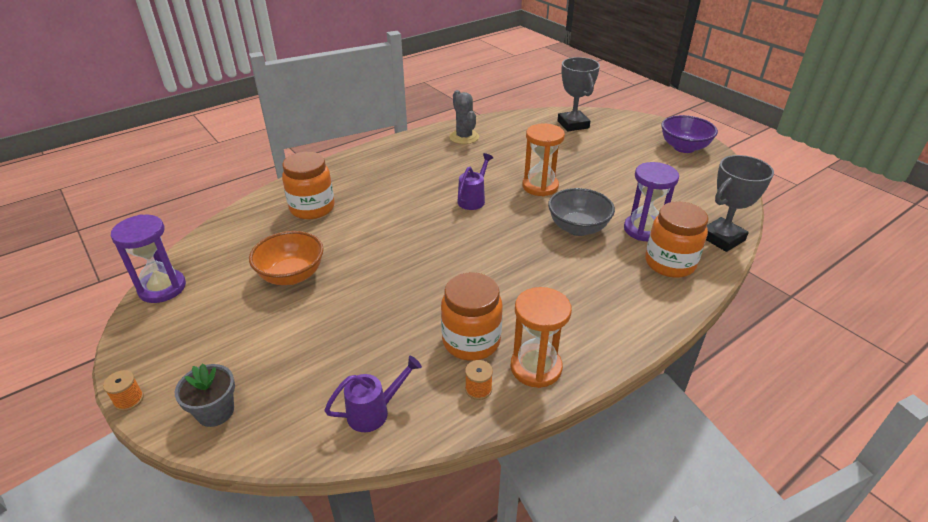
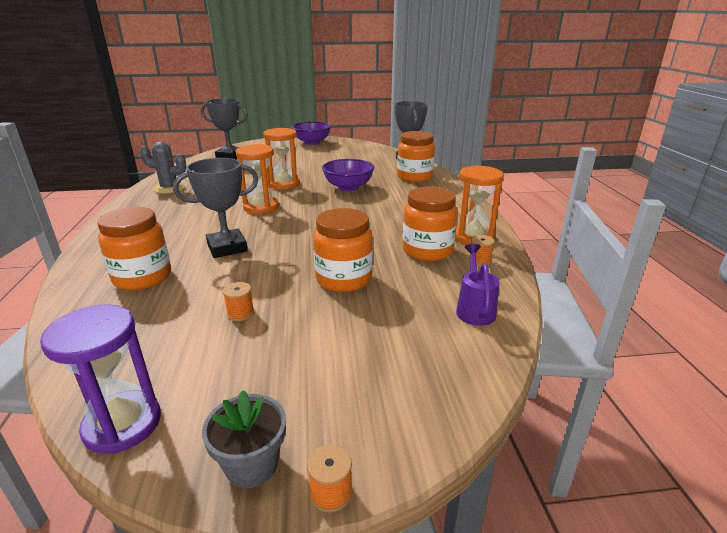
camera: 60 degrees left, 10 degrees down
grey flower pot [175,363,235,427] -> grey flower pot moved to [202,390,286,488]
orange bowl [249,231,324,285] -> orange spool [223,282,254,321]
purple watering can [457,153,494,210] -> orange hourglass [236,144,279,214]
grey bowl [548,188,615,236] -> purple bowl [322,159,374,191]
purple hourglass [624,162,679,241] -> none
none -> grey trophy [173,158,258,258]
none -> orange jar [313,208,373,292]

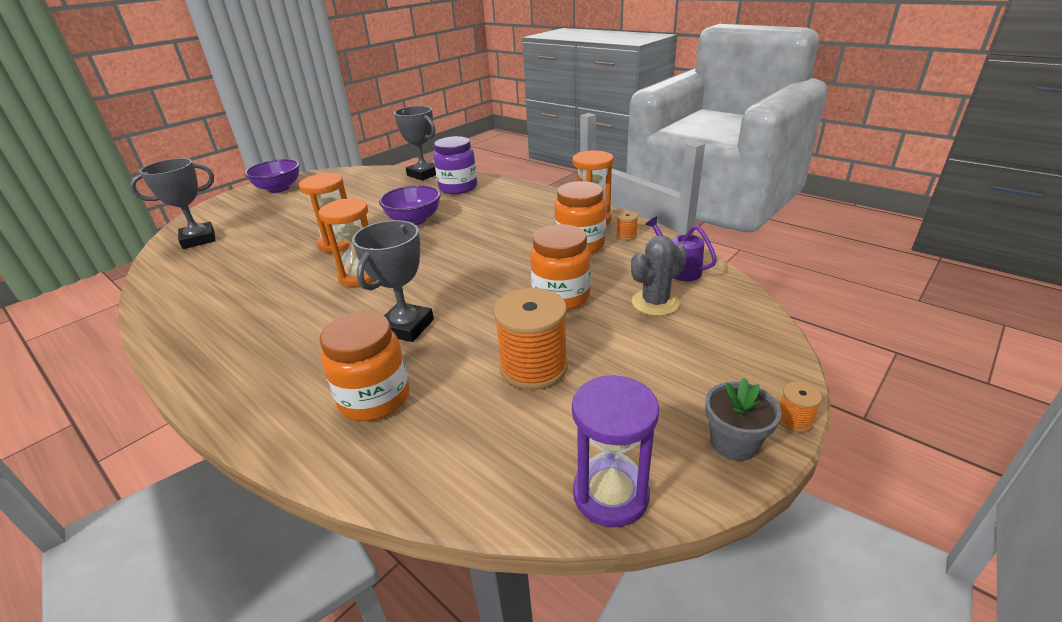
camera: 40 degrees left, 5 degrees up
grey cactus [140,142,186,194] -> grey cactus moved to [631,235,687,316]
orange spool [223,282,254,321] -> orange spool [493,288,568,390], size x2.33
orange jar [397,131,435,182] -> purple jar [434,136,477,194]

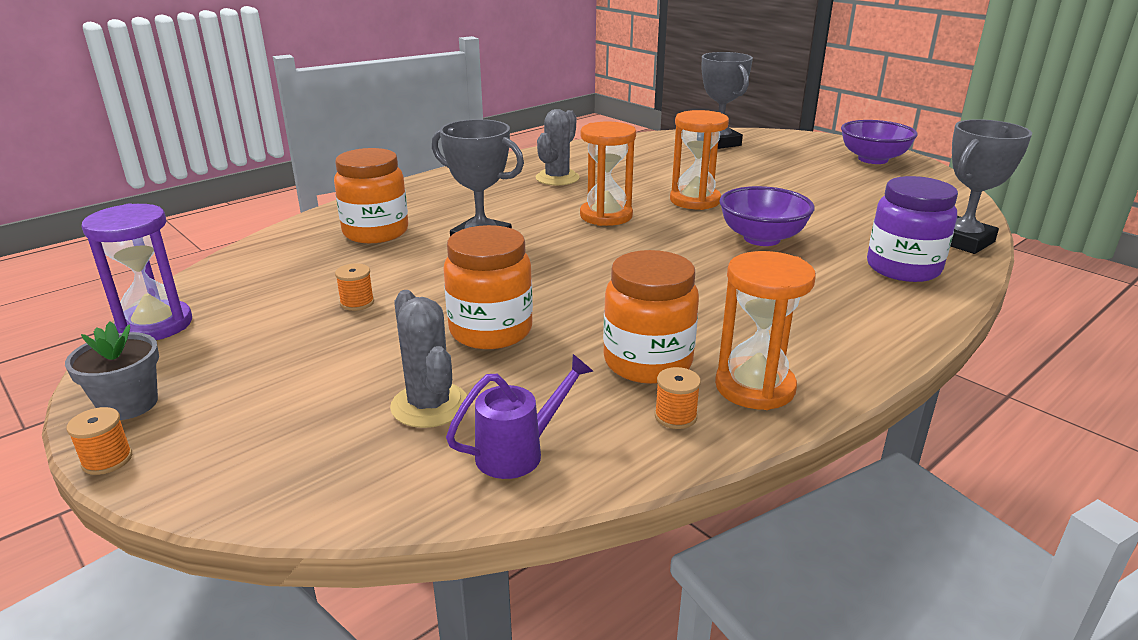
camera: 95 degrees right, 5 degrees down
orange spool [493,288,568,390] -> orange spool [335,263,374,311], size x0.43
none -> grey cactus [536,109,580,185]

